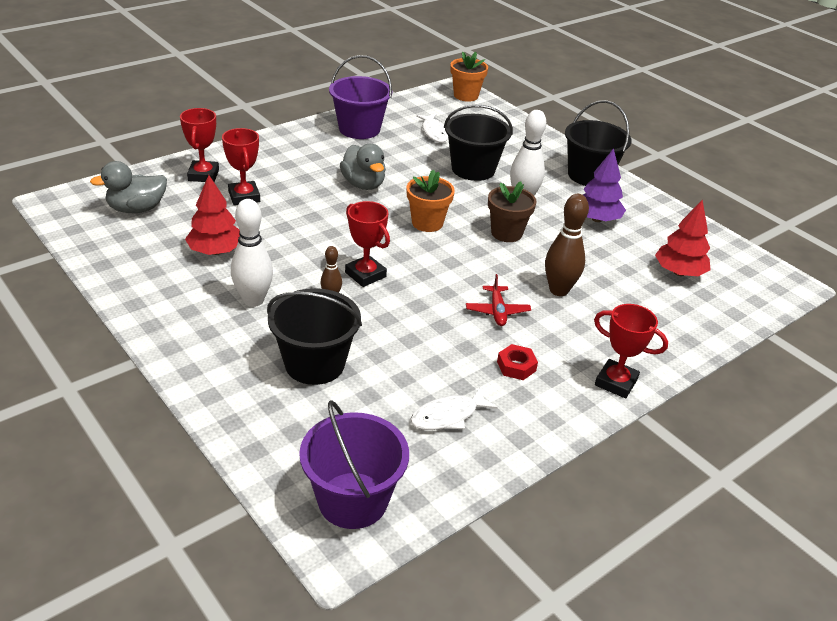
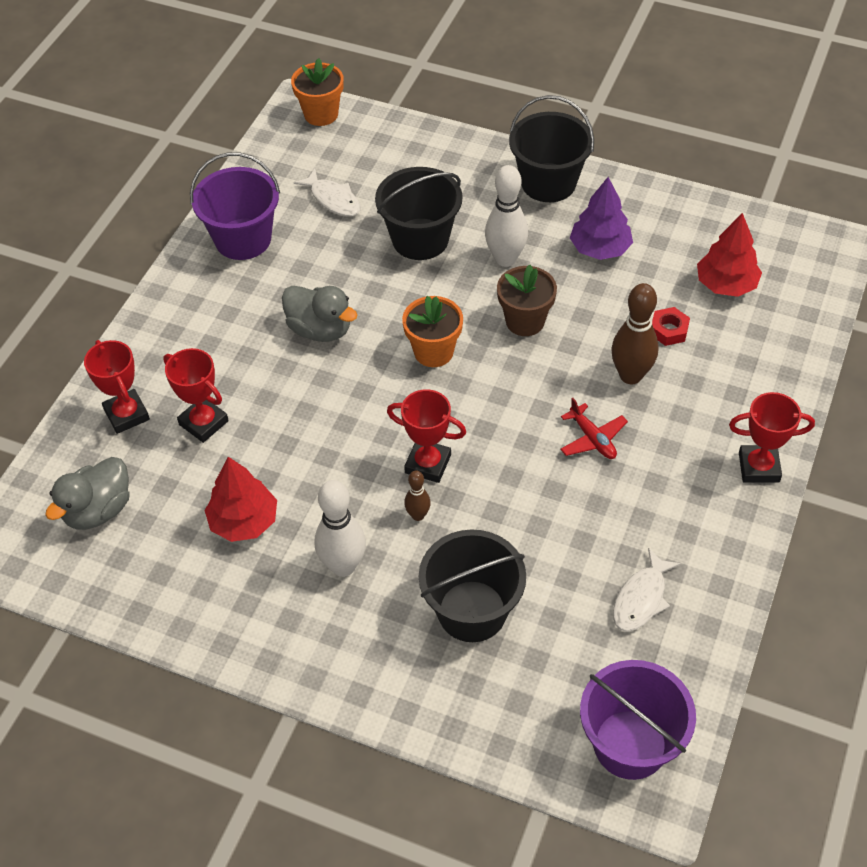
camera: 25 degrees left, 15 degrees up
red nut [497,344,538,380] -> red nut moved to [652,307,690,346]

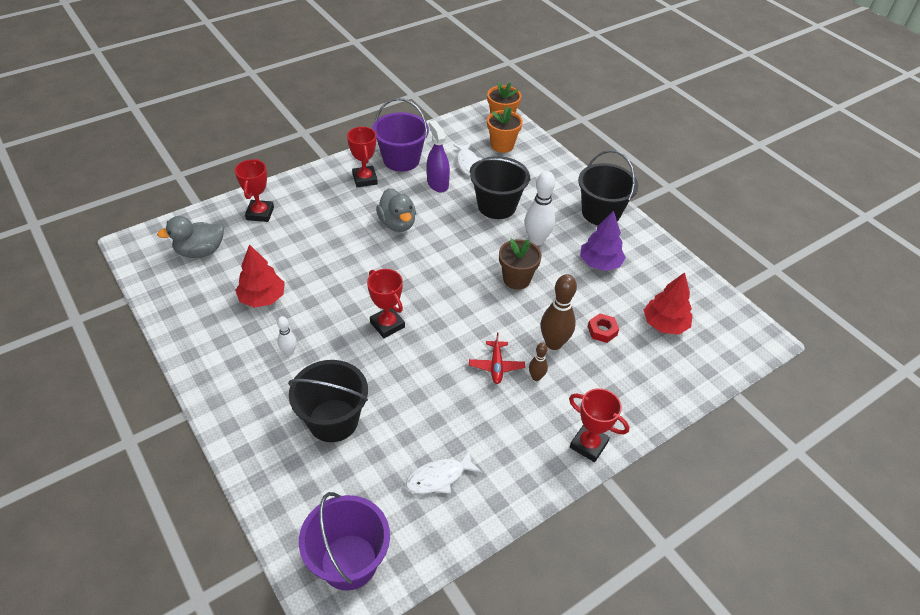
camera: 30 degrees right, 5 degrees down
red trophy [163,348,229,443] -> red trophy moved to [347,127,378,187]
white bowling pin [315,480,366,577] -> white bowling pin [277,316,297,356], size x0.53
orange flower pot [402,296,463,367] -> orange flower pot moved to [487,106,523,153]
brown bowling pin [404,470,431,521] -> brown bowling pin moved to [529,343,548,381]
none -> purple spray bottle [427,121,450,193]

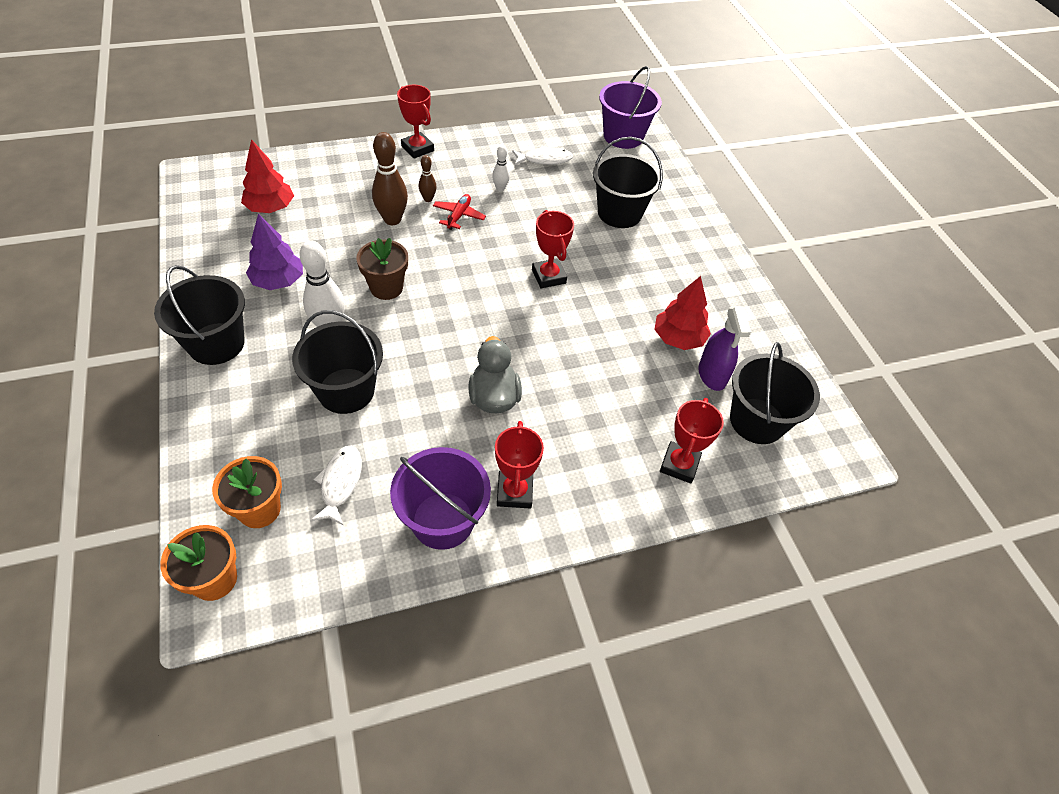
camera: 165 degrees left, 5 degrees up
grey duck [157,216,224,258] -> black bucket [730,342,820,444]
white bowling pin [277,316,297,356] -> white bowling pin moved to [492,145,510,192]
purple spray bottle [427,121,450,193] -> purple spray bottle moved to [699,307,751,391]
red nut [588,313,619,343] -> none

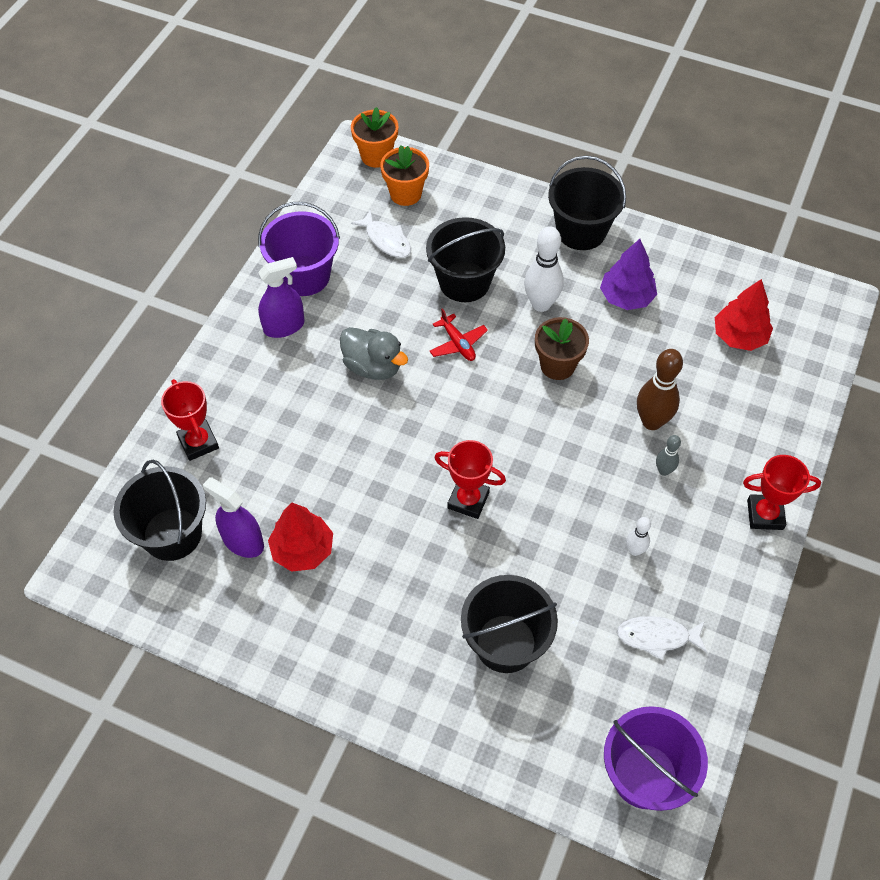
camera: 135 degrees right, 5 degrees up
brown bowling pin [419,155,437,202] -> grey bowling pin [656,435,681,476]
red plane [433,194,486,230] -> red plane moved to [429,308,488,361]
red trophy [495,421,544,508] -> purple spray bottle [258,257,305,338]
white fish [512,145,573,165] -> white fish turned 60 degrees clockwise [617,616,707,660]

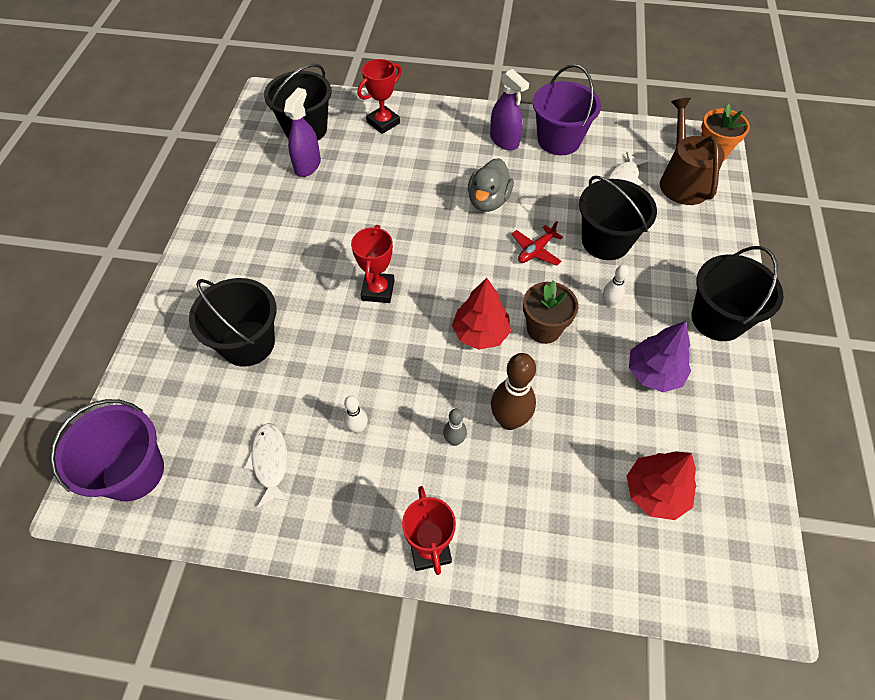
camera: 75 degrees right, 0 degrees up
red tree [268,502,333,572] -> red tree moved to [452,278,511,350]
orange flower pot [380,145,429,206] -> brown watering can [660,98,725,205]
white bowling pin [524,226,564,312] -> white bowling pin [603,264,629,307], size x0.53

